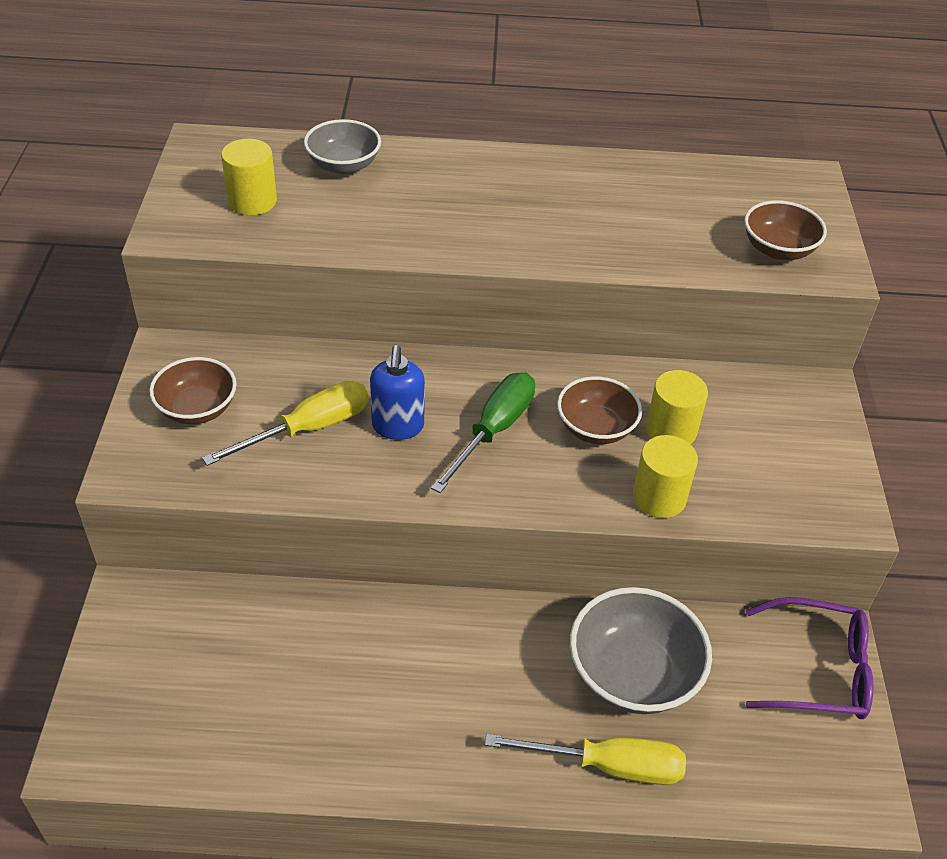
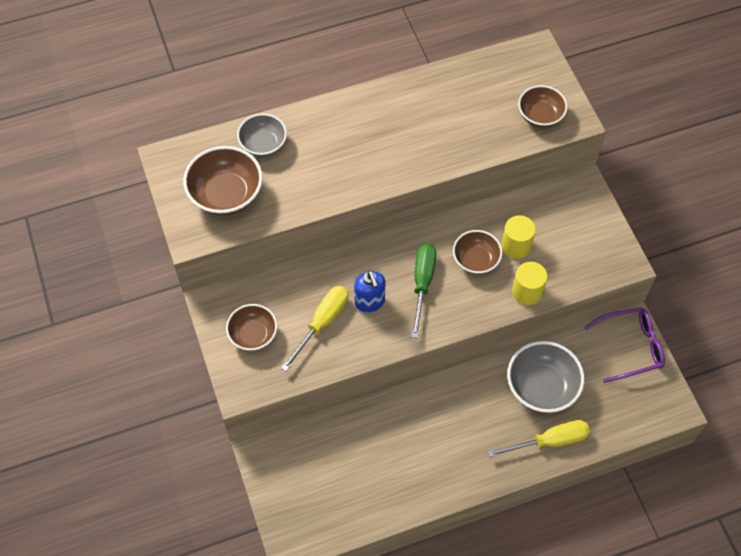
camera: 20 degrees left, 15 degrees up
yellow cylinder [221,139,277,215] -> brown bowl [183,146,263,215]

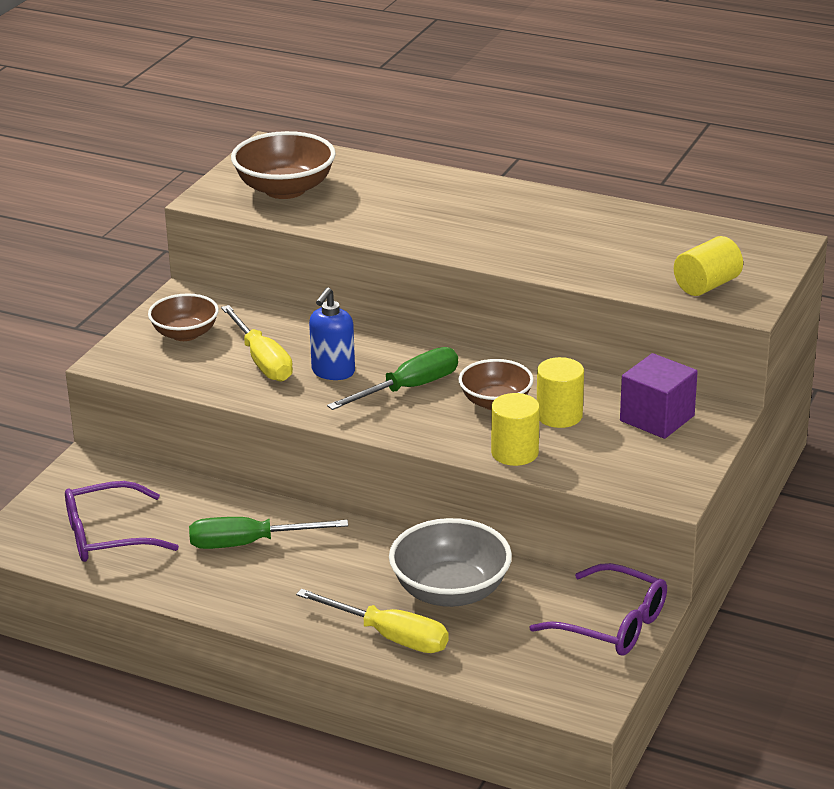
camera: 45 degrees right, 30 degrees down
grey bowl [237,113,287,157] -> none
yellow screwdriver [281,286,348,371] -> yellow screwdriver turned 75 degrees clockwise [221,305,293,382]
brown bowl [518,85,568,128] -> yellow cylinder [674,236,743,296]
none -> purple glasses [65,481,179,562]
none -> green screwdriver [189,517,348,549]
none -> purple cube [620,353,698,439]

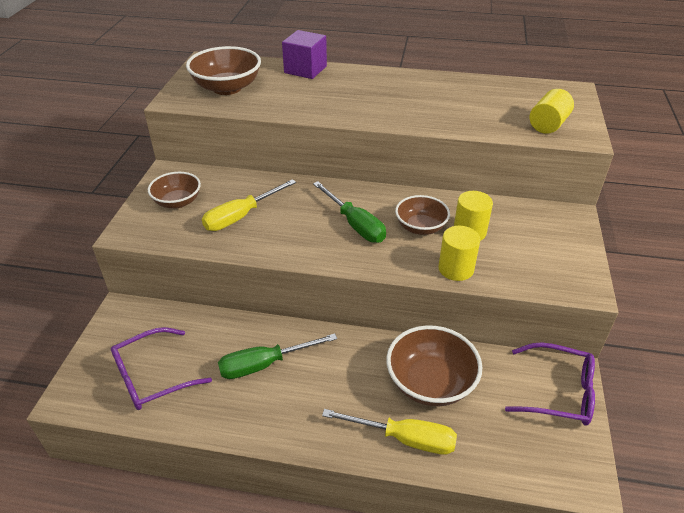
camera: 15 degrees left, 10 degrees up
yellow screwdriver [221,305,293,382] -> yellow screwdriver turned 90 degrees clockwise [202,179,296,231]
blue soap dispenser [309,287,355,380] -> none
green screwdriver [327,347,458,410] -> green screwdriver turned 105 degrees clockwise [313,181,386,243]
grey bowl [389,518,512,607] -> brown bowl [386,325,482,406]
purple cube [620,353,698,439] -> purple cube moved to [282,30,327,79]

